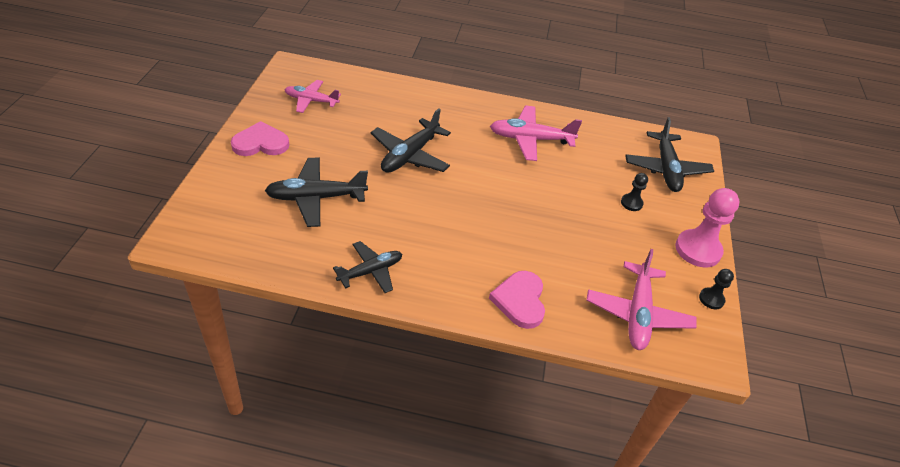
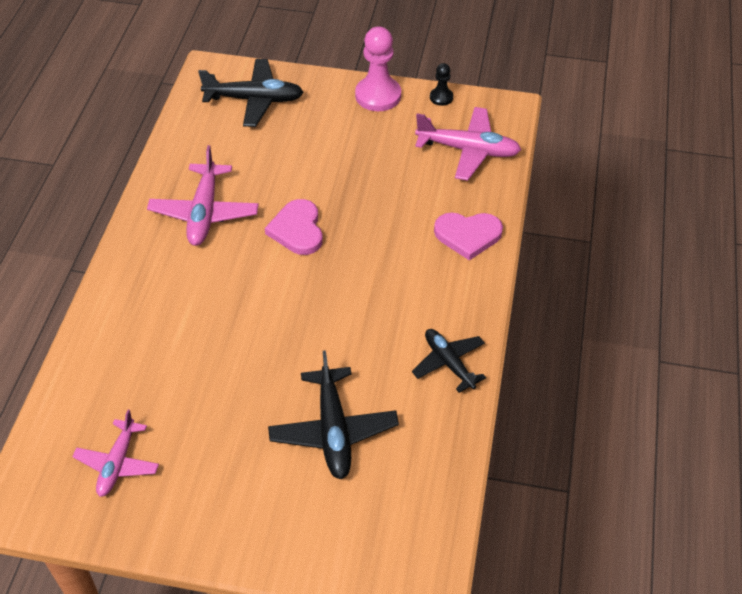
camera: 85 degrees left, 5 degrees up
pink heart [231,121,289,156] -> pink heart moved to [265,199,323,255]
black plane [371,108,451,173] -> none
black pawn [621,173,648,211] -> none

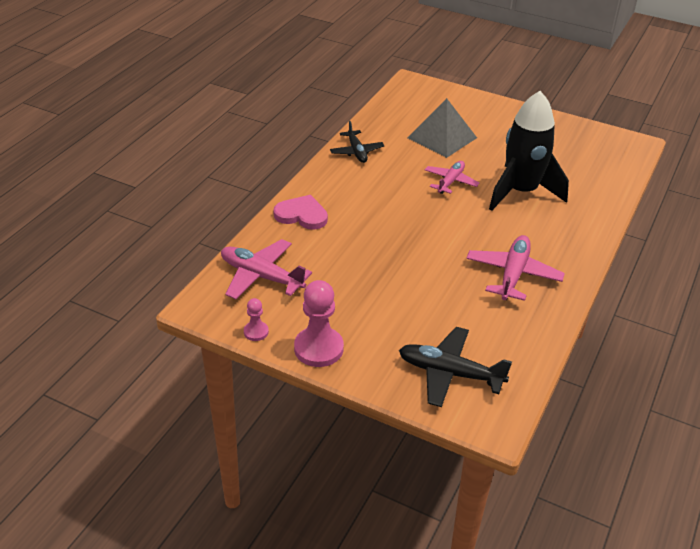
camera: 165 degrees left, 10 degrees down
pink plane [72,410,159,497] -> pink plane moved to [425,161,479,194]
pink heart [265,199,323,255] -> none
black plane [268,350,399,479] -> grey pyramid [408,98,477,158]
black pawn [430,63,453,106] -> pink pawn [244,298,269,341]
none -> black rocket [489,91,569,211]

